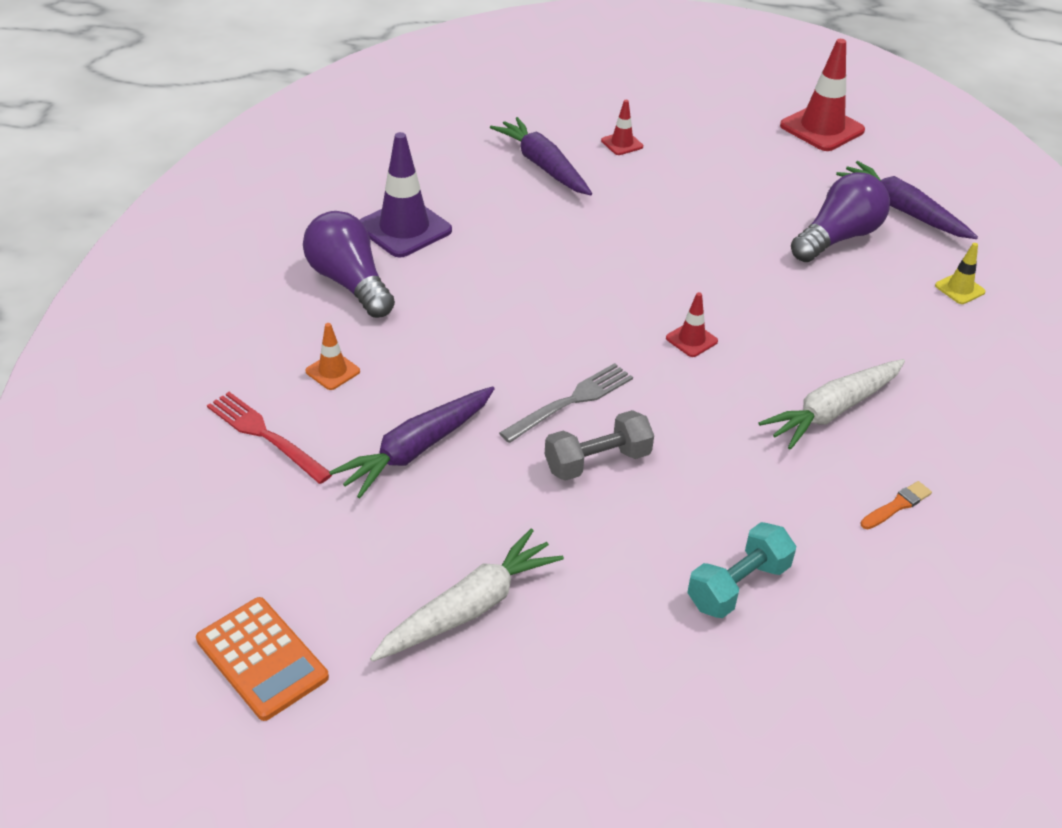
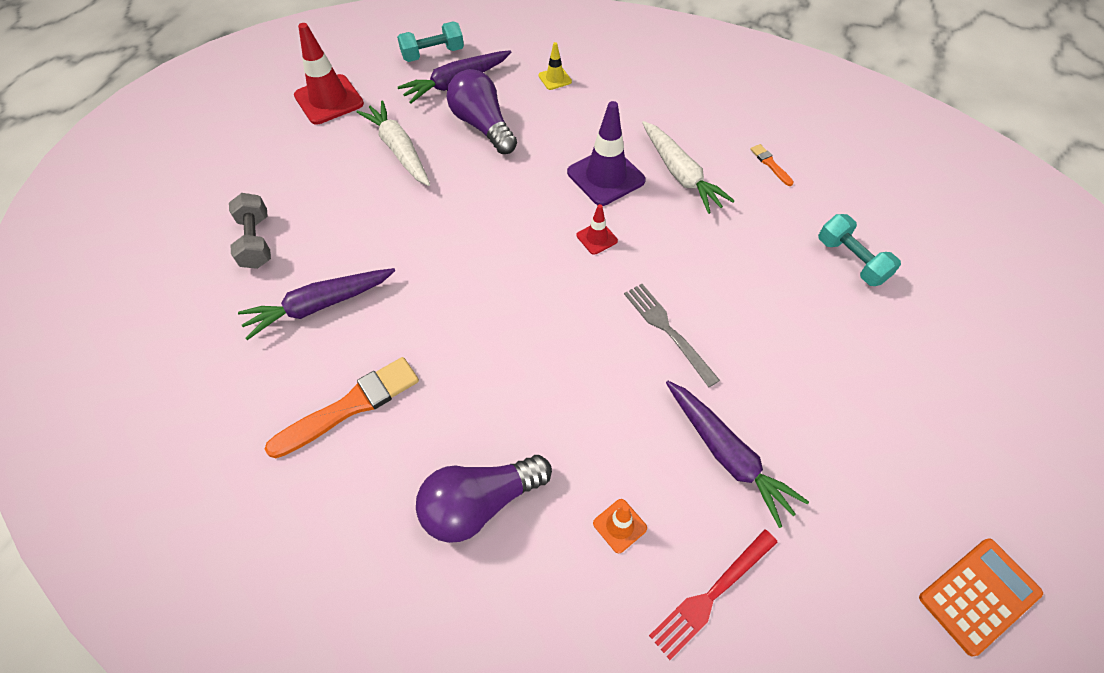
camera: 80 degrees left, 15 degrees up
purple traffic cone [360,132,452,258] -> purple traffic cone moved to [567,101,646,206]
white carrot [370,529,564,662] -> white carrot moved to [356,101,430,186]
grey dumbbell [545,410,654,481] -> grey dumbbell moved to [229,193,271,269]
red traffic cone [601,100,643,155] -> none
none -> orange brush [265,357,419,458]
none -> turquoise dumbbell [397,22,464,62]

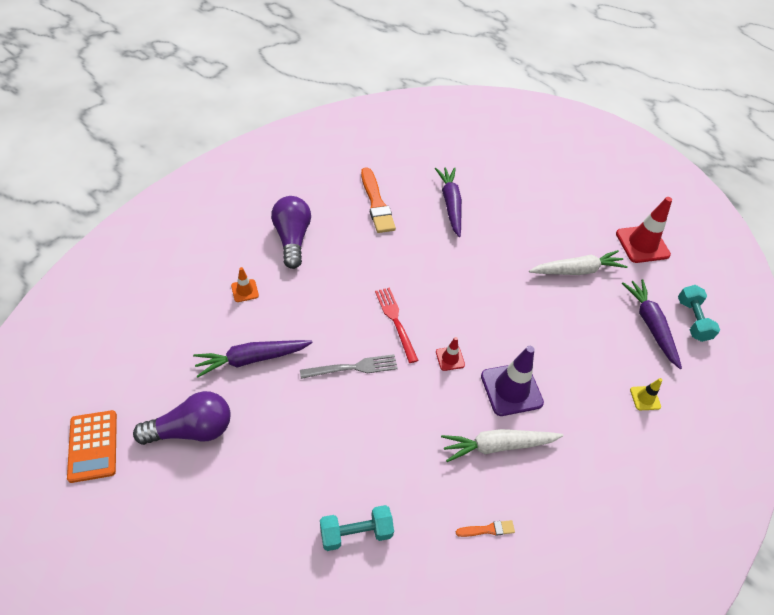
camera: 105 degrees right, 5 degrees down
grey dumbbell [229,193,271,269] -> none
purple light bulb [447,69,517,154] -> purple light bulb moved to [133,391,231,445]
red fork [649,529,778,660] -> red fork moved to [375,287,419,363]

